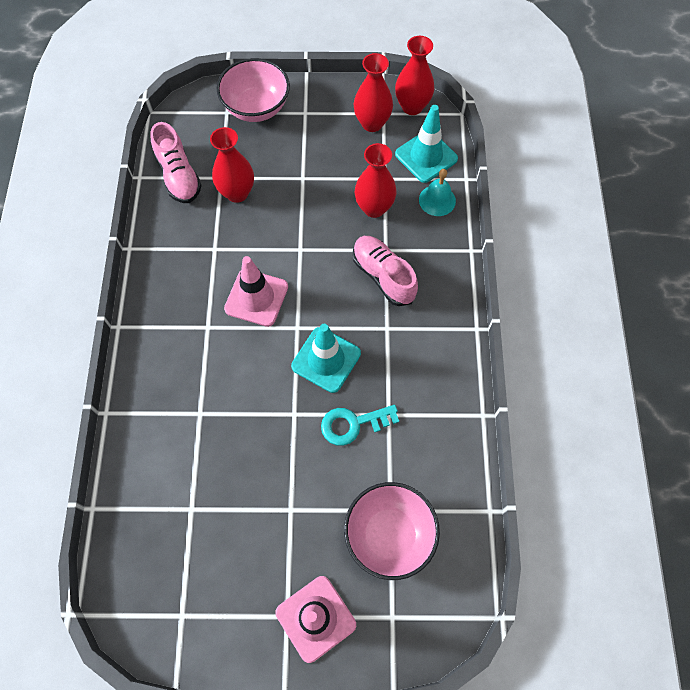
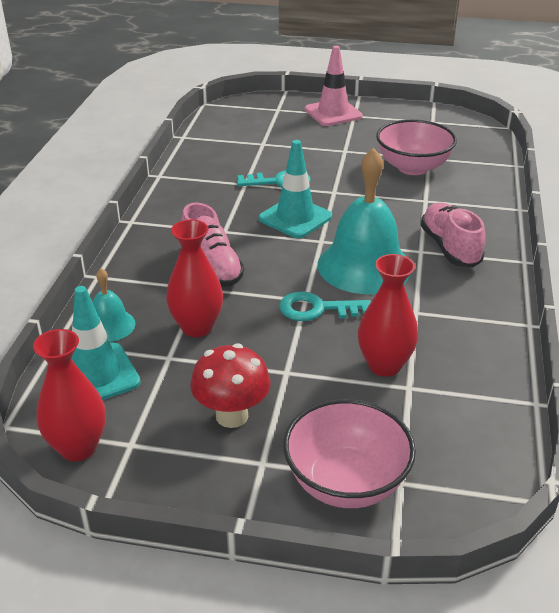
camera: 170 degrees left, 30 degrees down
pink shoe [151,122,202,203] -> pink shoe moved to [421,203,485,267]
pink traffic cone [224,256,288,327] -> turquoise bell [318,148,411,294]
pink bowl [344,482,440,580] -> pink bowl moved to [376,119,457,175]
red vase [354,53,393,132] -> none
none -> red mushroom [190,344,270,428]
none -> turquoise key [279,292,371,321]

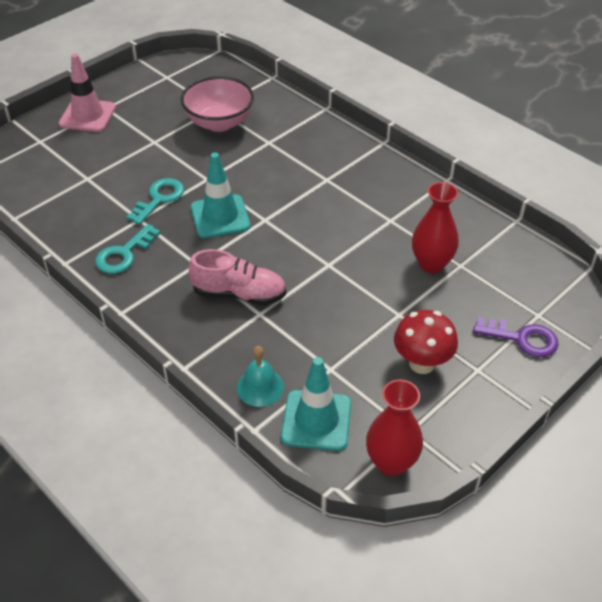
camera: 55 degrees left, 10 degrees up
red vase [166,219,223,337] -> none
turquoise key [279,292,371,321] -> turquoise key moved to [95,224,161,274]
pink bowl [283,399,416,508] -> purple key [473,317,559,357]
turquoise bell [318,148,411,294] -> none
pink shoe [421,203,485,267] -> none

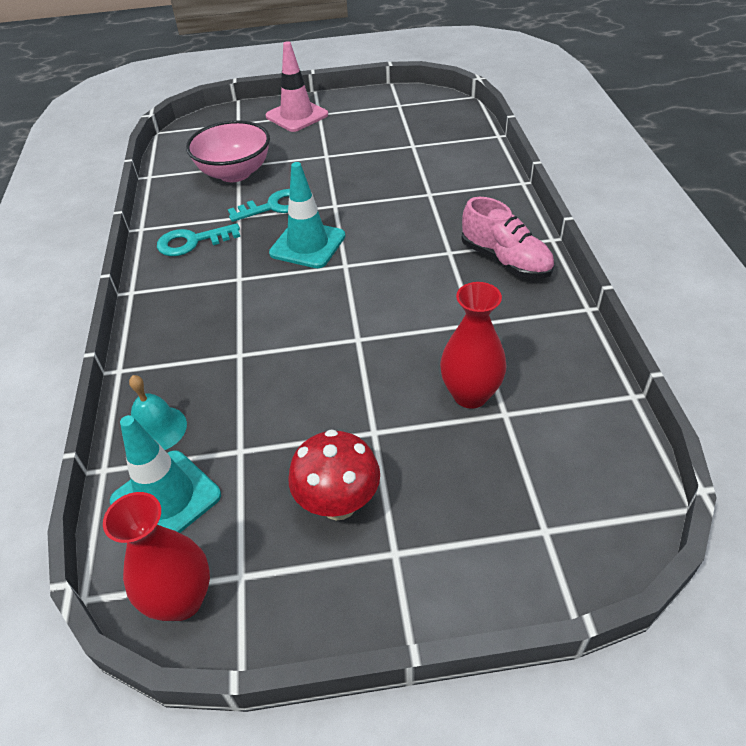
camera: 40 degrees right, 0 degrees up
pink bowl [181,76,254,132] -> pink bowl moved to [186,120,270,182]
pink shoe [189,249,286,305] -> pink shoe moved to [461,197,554,279]
purple key [473,317,559,357] -> none

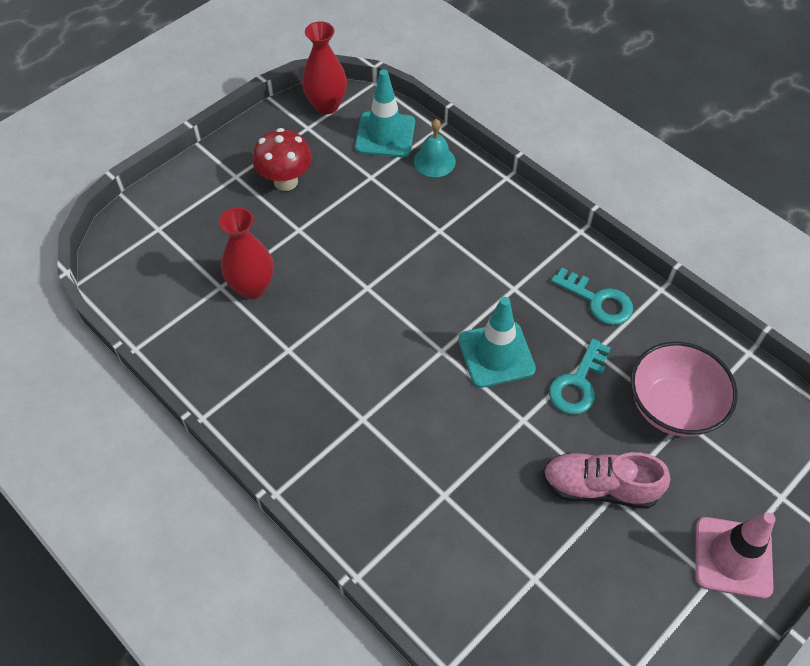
camera: 140 degrees right, 10 degrees up
turquoise key [157,223,240,256] -> turquoise key turned 90 degrees clockwise [551,268,633,325]
pink shoe [461,197,554,279] -> pink shoe moved to [542,452,670,509]

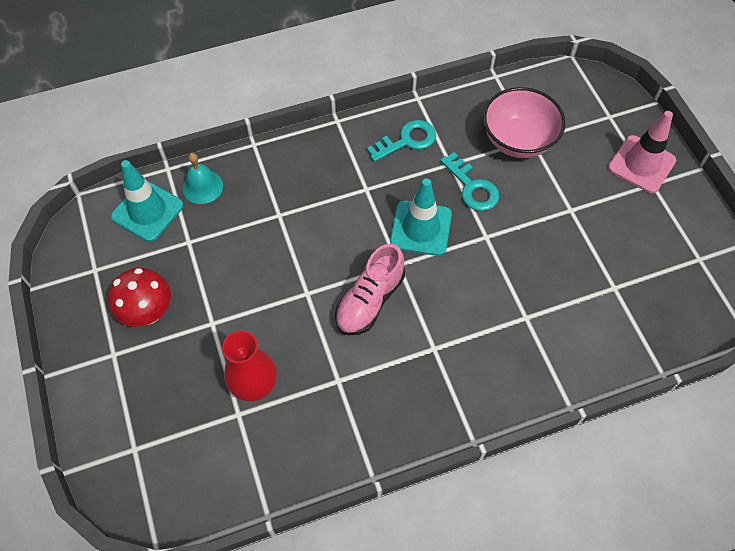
camera: 65 degrees left, 5 degrees up
red vase [302,21,347,114] -> none
pink shoe [542,452,670,509] -> pink shoe moved to [335,244,405,335]

